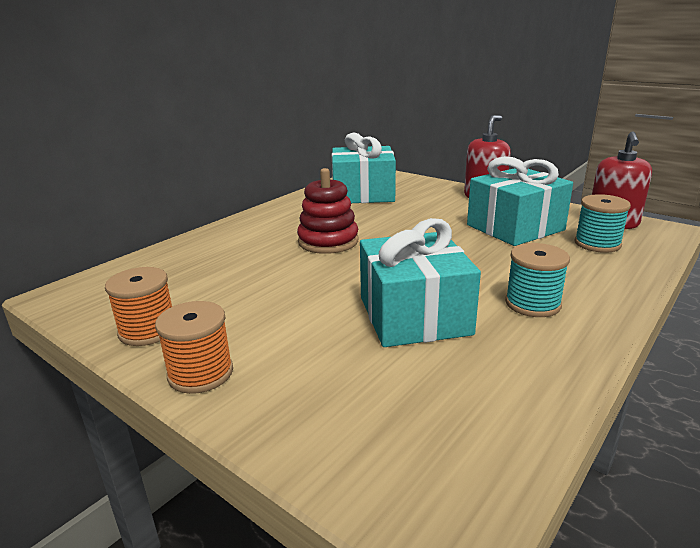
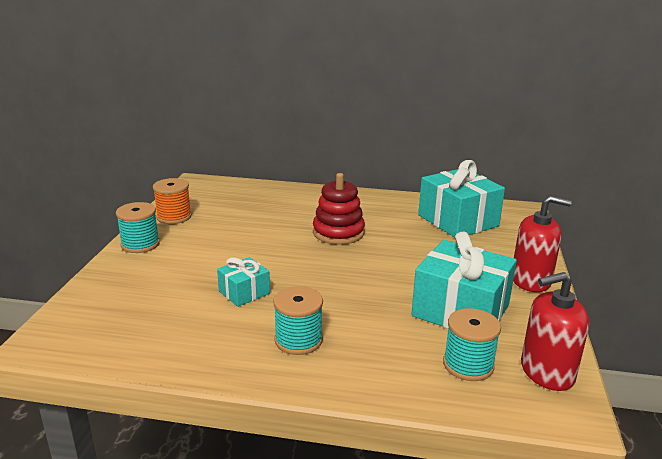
camera: 60 degrees right, 0 degrees up
orange spool [155,301,233,394] -> turquoise spool [116,202,160,253]
turquoise gift [360,218,481,347] -> turquoise gift [217,257,270,307], size x0.52

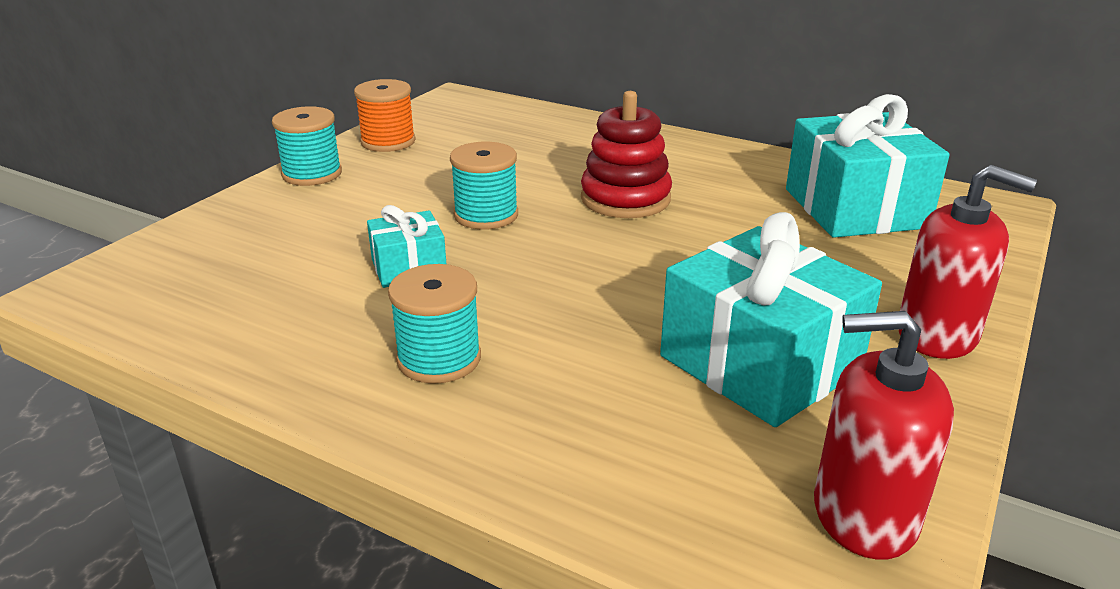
camera: 20 degrees right, 5 degrees up
turquoise spool [443,308,501,381] -> turquoise spool moved to [450,142,518,229]

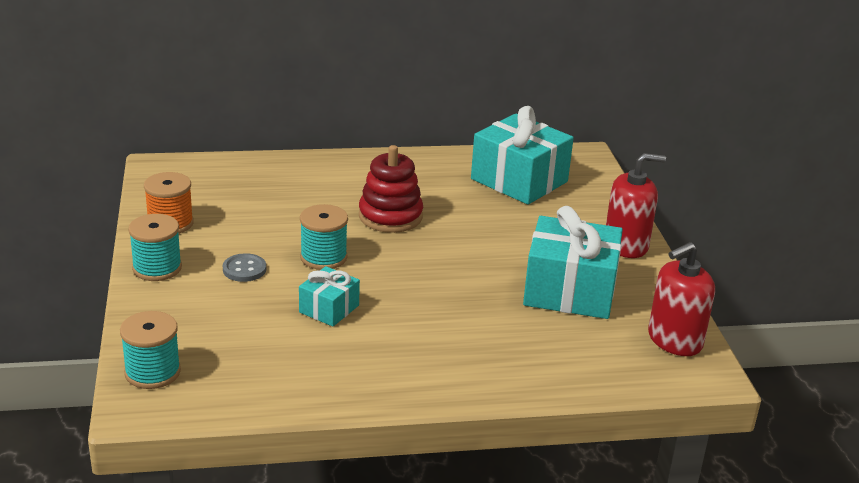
camera: 40 degrees left, 0 degrees up
turquoise spool [388,264,481,384] -> turquoise spool moved to [120,311,181,389]
none -> grey button [223,253,266,282]

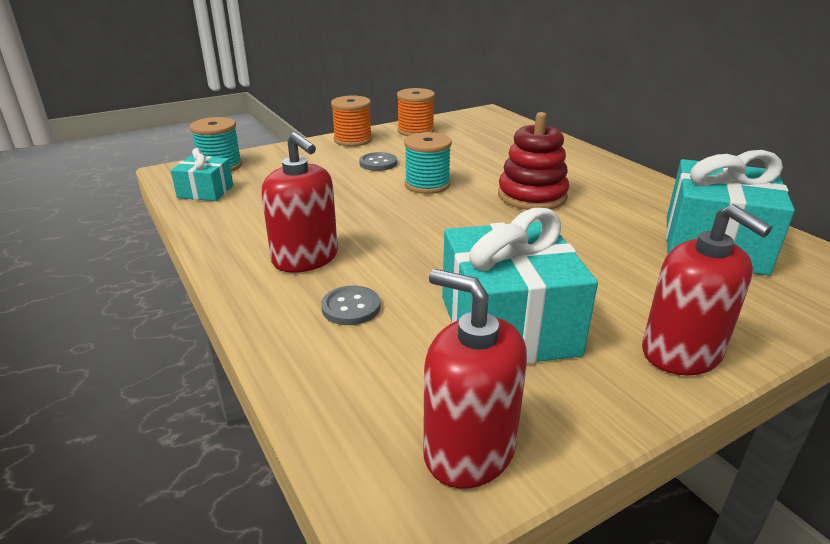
camera: 70 degrees right, 0 degrees up
turquoise spool [128,214,182,281] -> orange spool [331,95,372,147]
turquoise gift [299,266,360,327] -> turquoise gift moved to [171,148,233,201]
none -> red soap dispenser [261,132,338,273]
none -> grey button [321,285,381,325]

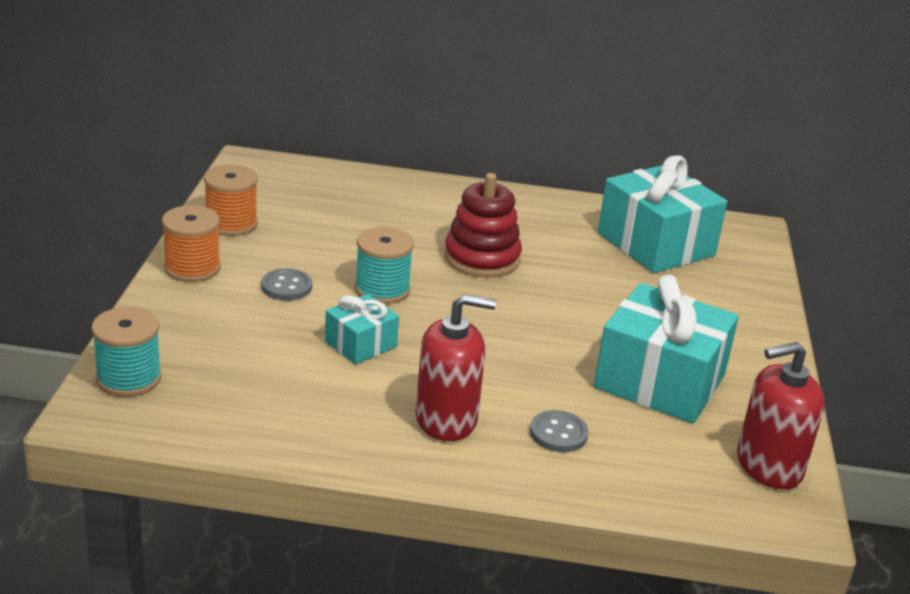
camera: 55 degrees left, 0 degrees up
turquoise gift [171,148,233,201] -> turquoise gift moved to [325,294,399,364]
red soap dispenser [642,204,772,376] -> none

